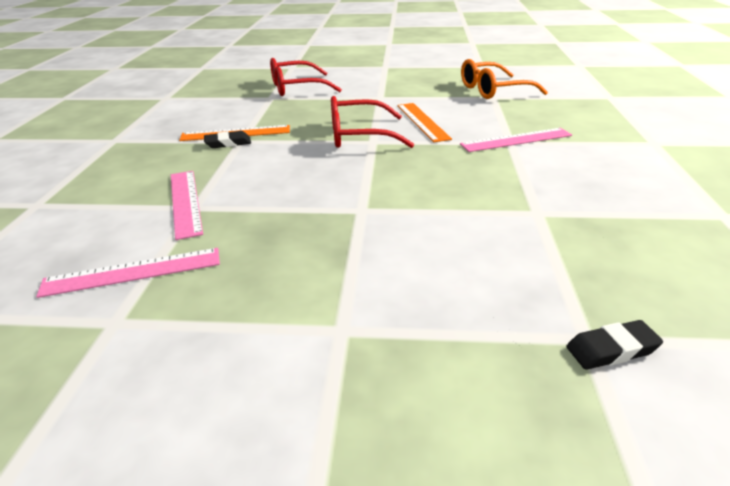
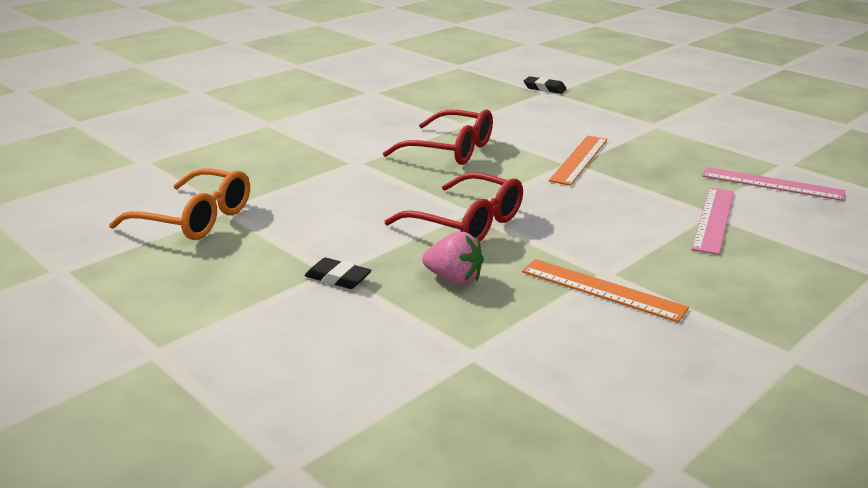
camera: 140 degrees left, 5 degrees down
black eraser [204,131,251,148] -> black eraser moved to [304,258,372,289]
red glasses [270,58,342,96] -> red glasses moved to [383,109,493,165]
orange ruler [397,103,452,142] -> orange ruler moved to [549,136,607,186]
pink ruler [460,128,572,152] -> none
none -> pink strawberry [422,232,484,285]

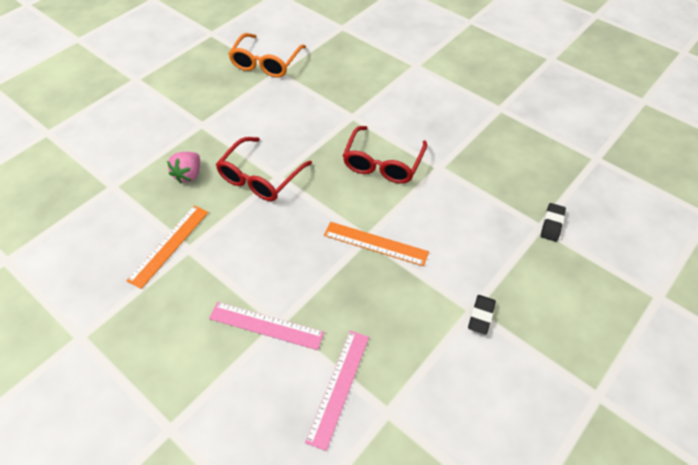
camera: 85 degrees right, 25 degrees up
black eraser [304,258,372,289] -> black eraser moved to [468,295,496,335]

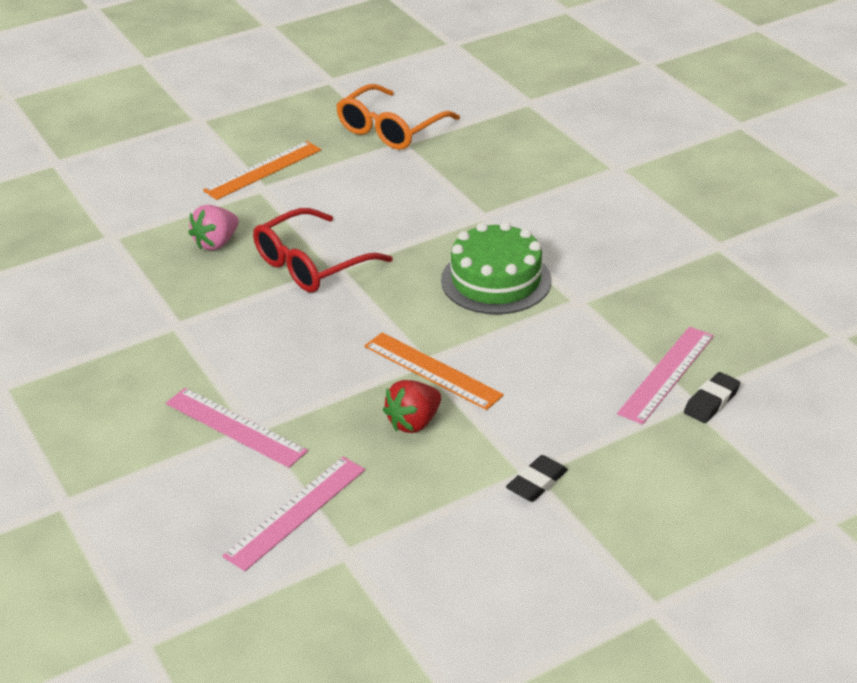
camera: 20 degrees right, 15 degrees down
orange ruler [126,205,208,289] -> orange ruler moved to [203,141,321,200]
red glasses [343,126,427,184] -> green cake [441,221,552,314]
none -> red strawberry [383,380,441,433]
none -> pink ruler [617,326,714,424]

